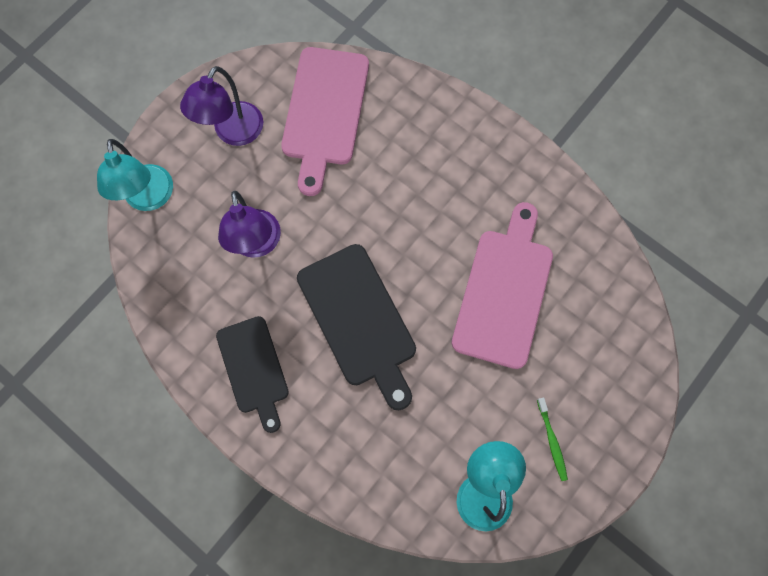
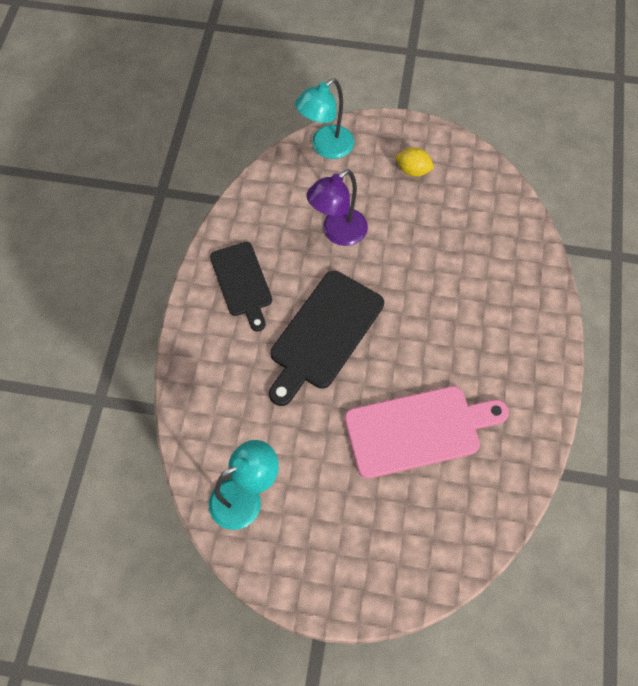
camera: 60 degrees right, 10 degrees down
purple lamp [180,66,263,146] -> yellow lemon [395,148,434,177]
black cutting board [216,316,289,433] -> black cutting board turned 60 degrees counterclockwise [210,242,272,331]
pink cutting board [281,47,369,196] -> none
green toothbrush [537,397,568,481] -> none

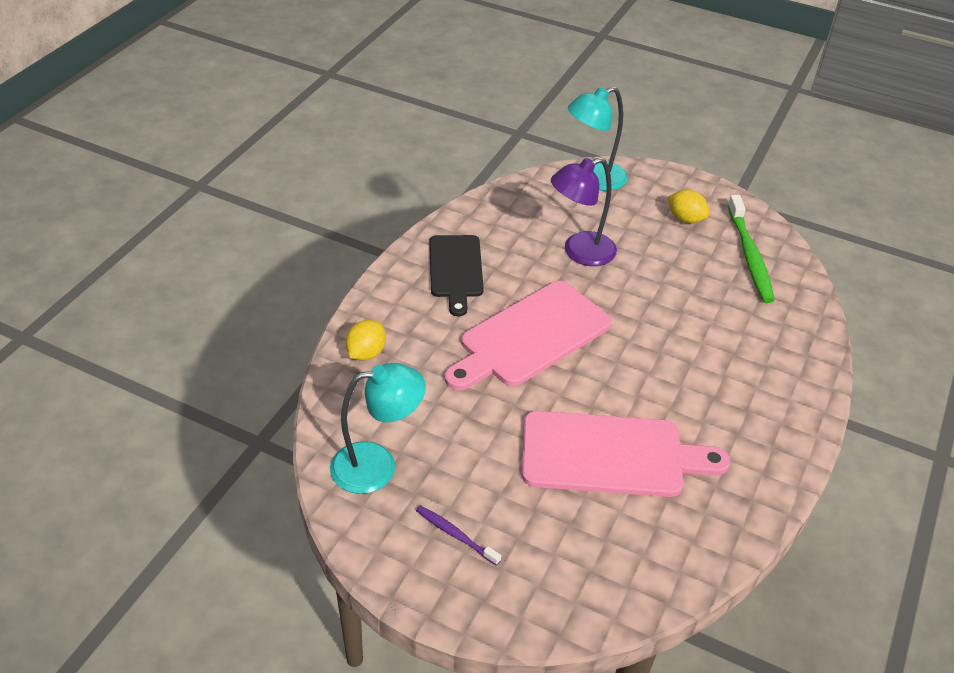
camera: 15 degrees right, 20 degrees down
black cutting board [269,271,384,406] -> pink cutting board [445,281,612,390]
none -> yellow lemon [346,320,386,360]
none -> purple toothbrush [416,505,501,566]
none -> green toothbrush [727,195,775,303]

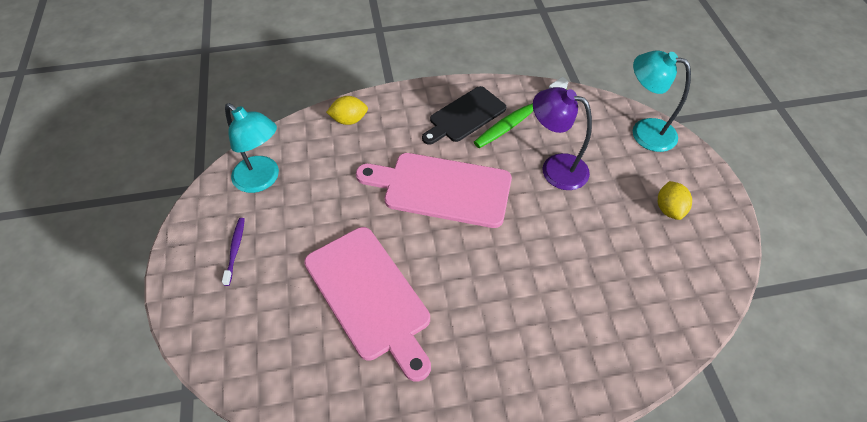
camera: 55 degrees right, 10 degrees up
green toothbrush [727,195,775,303] -> green toothbrush moved to [474,77,568,148]

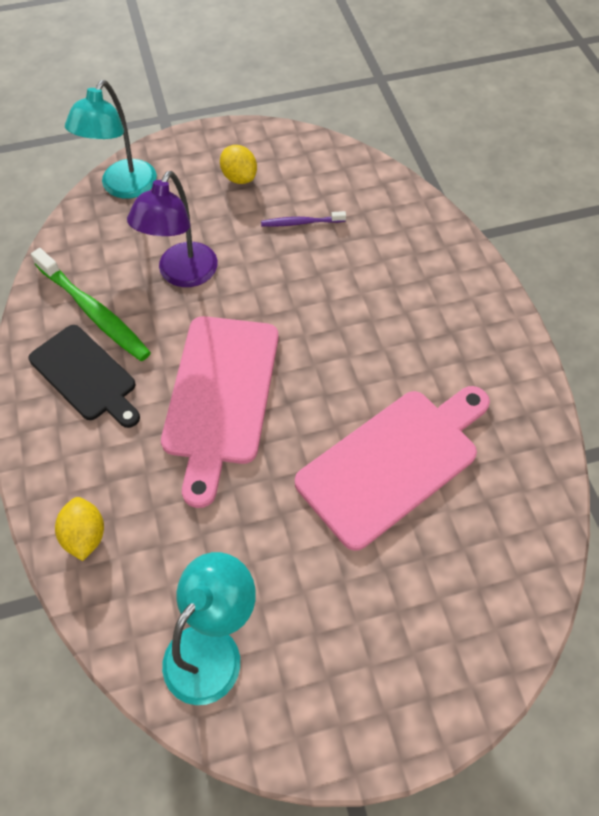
camera: 95 degrees left, 5 degrees up
purple toothbrush [222,218,245,286] -> purple toothbrush moved to [261,211,346,227]
yellow lemon [658,181,692,220] -> yellow lemon turned 60 degrees clockwise [220,145,257,184]

